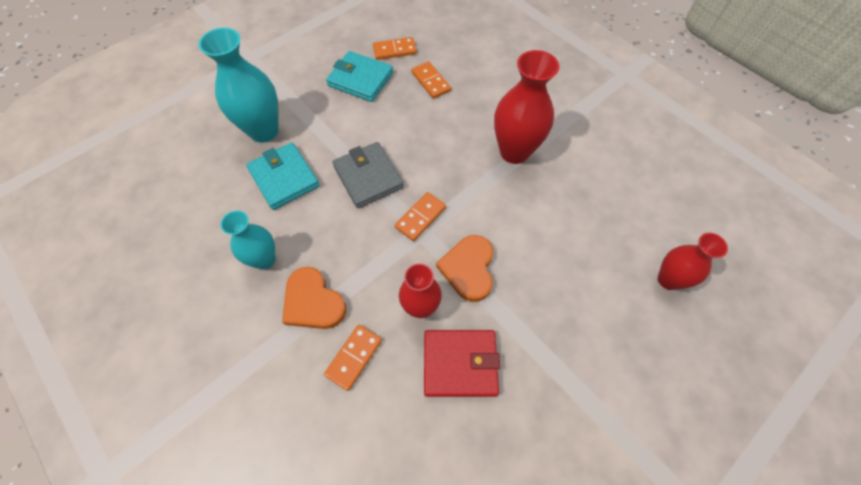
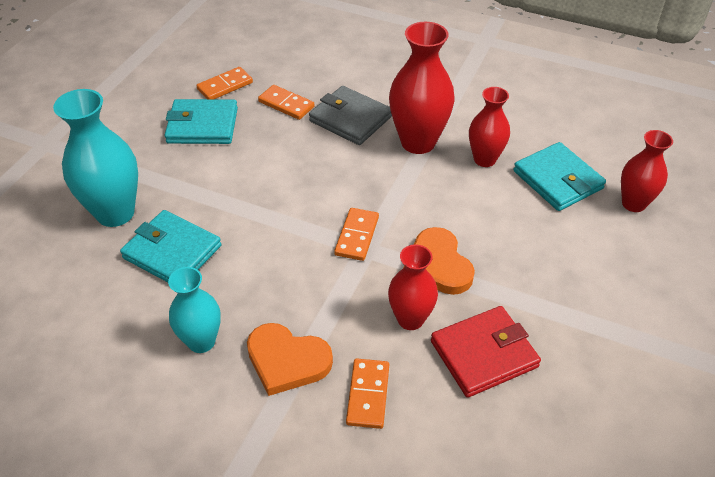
camera: 25 degrees left, 15 degrees down
grey wallet [332,142,404,208] -> grey wallet moved to [309,86,392,145]
none -> red vase [469,87,510,167]
none -> turquoise wallet [513,142,606,211]

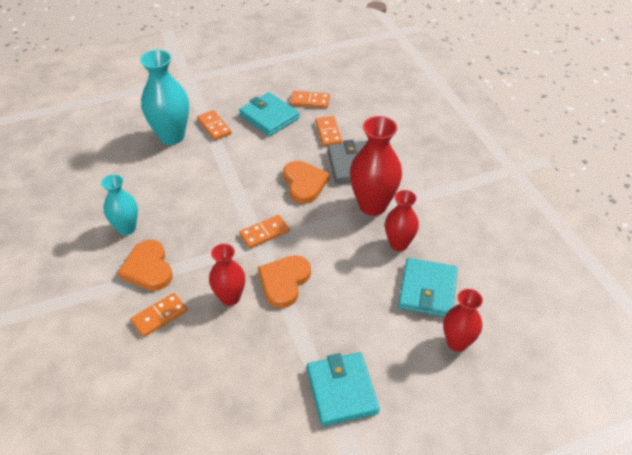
camera: 45 degrees right, 0 degrees up
turquoise wallet [120,210,221,282] -> turquoise wallet moved to [307,352,380,426]
red wallet [431,306,541,398] -> none
none -> orange domino [197,110,232,140]
none -> orange heart [283,161,330,204]

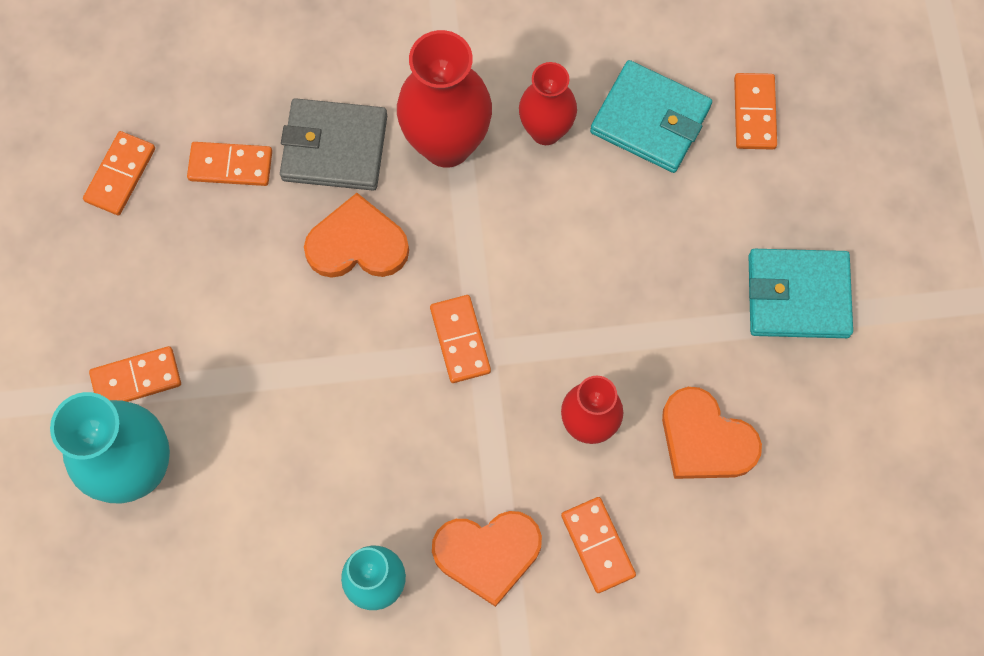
camera: 75 degrees left, 25 degrees up
turquoise wallet [239,92,300,136] -> none
orange heart [258,255,311,308] -> orange heart moved to [662,387,762,479]
red vase [443,289,483,352] -> orange domino [734,73,777,150]

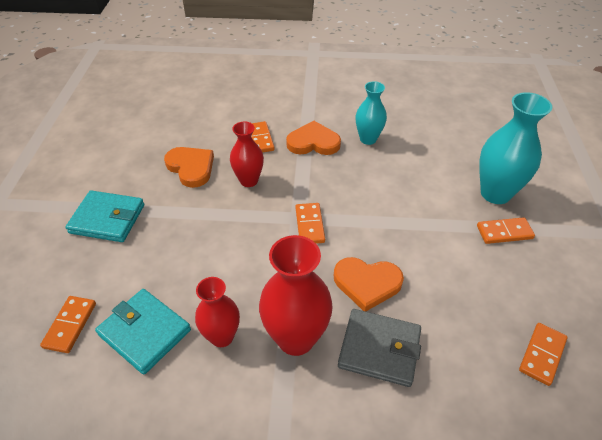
camera: 170 degrees left, 25 degrees down
orange domino [187,142,272,186] -> none

